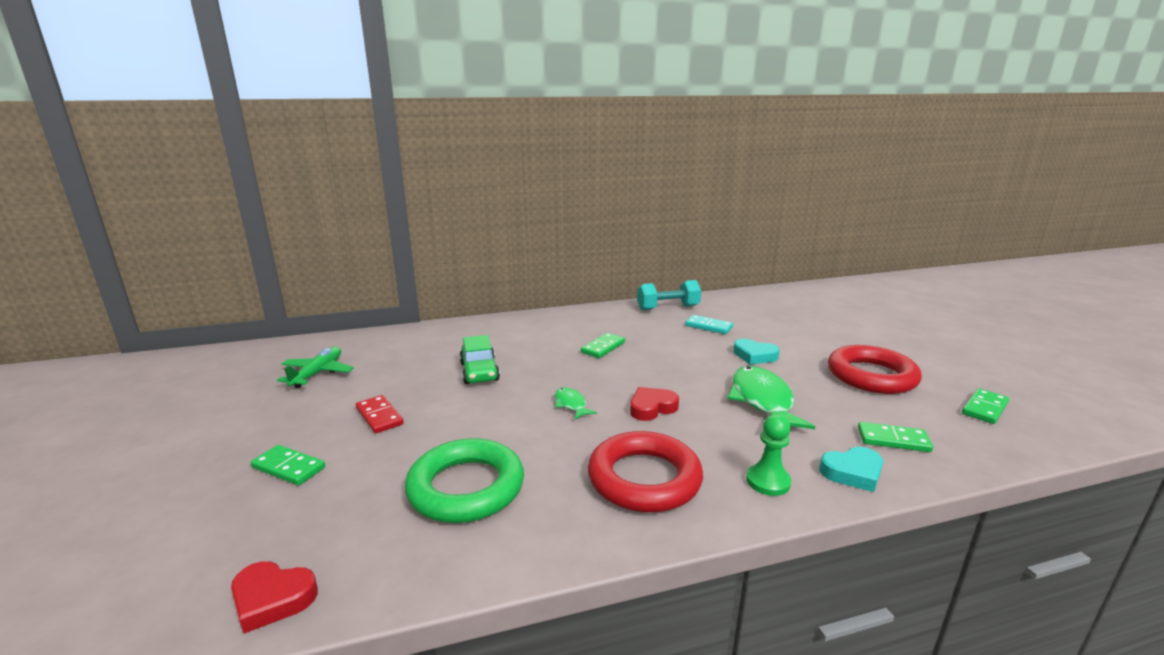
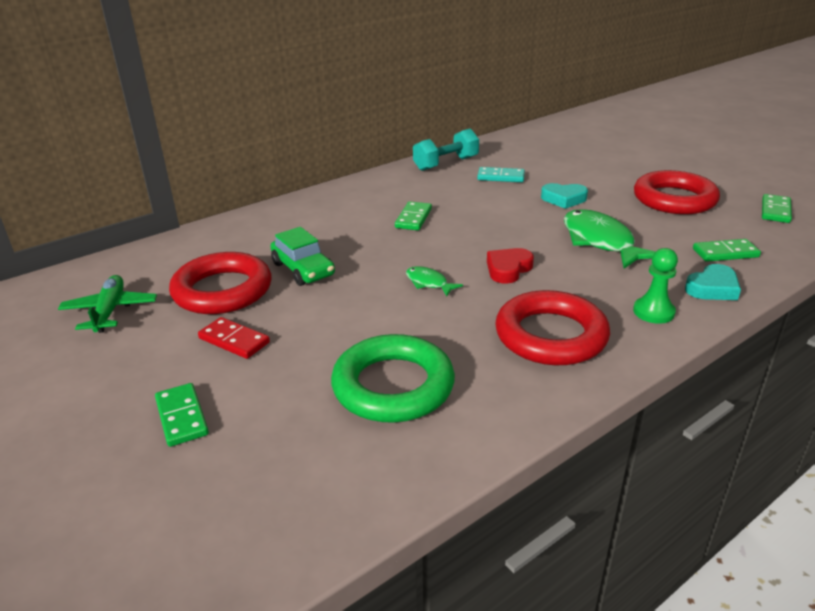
camera: 20 degrees left, 10 degrees up
red heart [231,561,318,634] -> none
green domino [251,445,325,485] -> green domino turned 60 degrees clockwise [155,383,209,447]
none -> red ring [169,252,271,314]

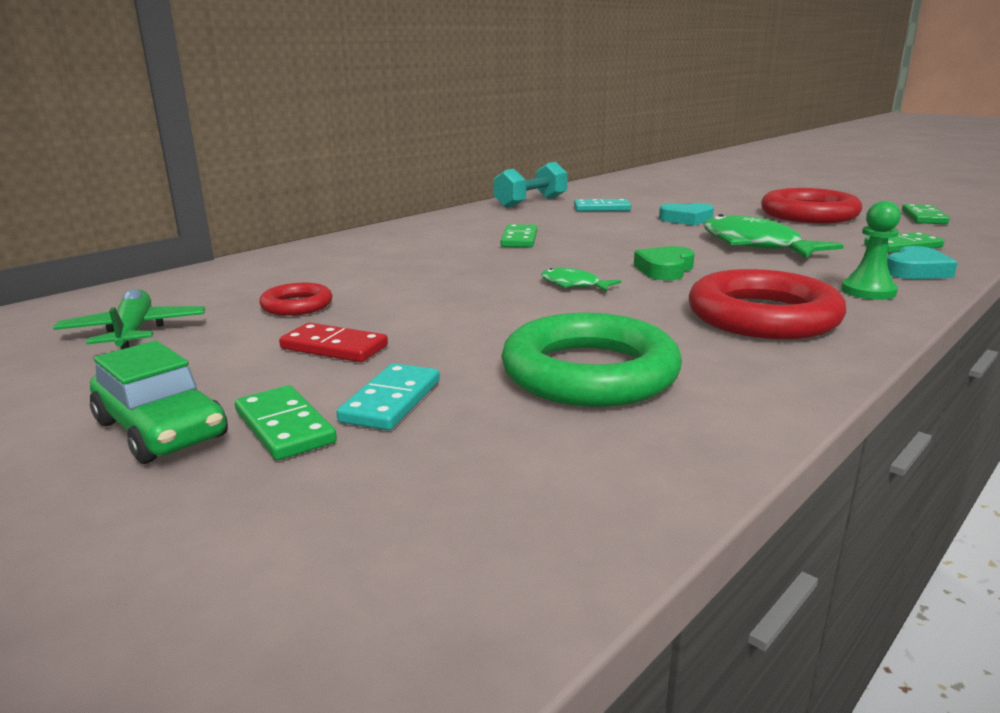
camera: 10 degrees left, 10 degrees down
red ring [169,252,271,314] -> red ring [259,283,333,316], size x0.51
green car [270,227,335,286] -> green car moved to [90,341,228,464]
red heart [487,248,534,284] -> green heart [634,246,695,280]
none -> turquoise domino [337,363,440,430]

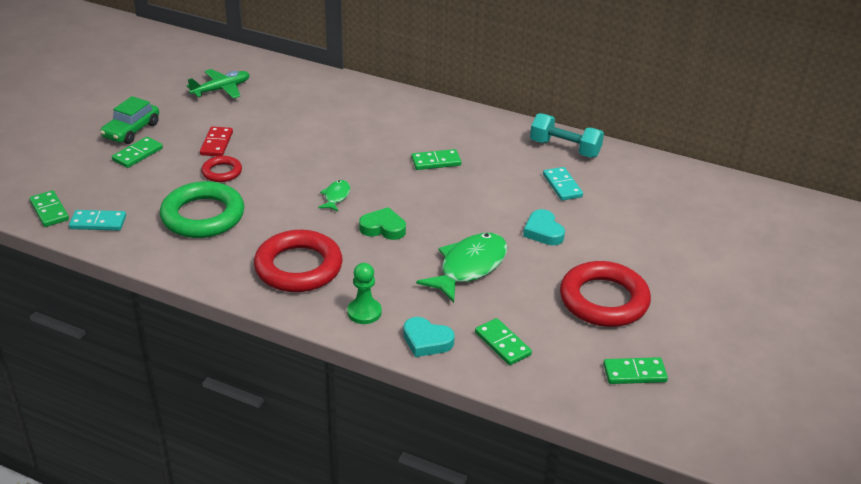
camera: 70 degrees right, 15 degrees up
red ring [259,283,333,316] -> red ring moved to [201,156,242,182]
turquoise domino [337,363,440,430] -> turquoise domino moved to [69,210,126,230]
none -> green domino [29,190,69,227]

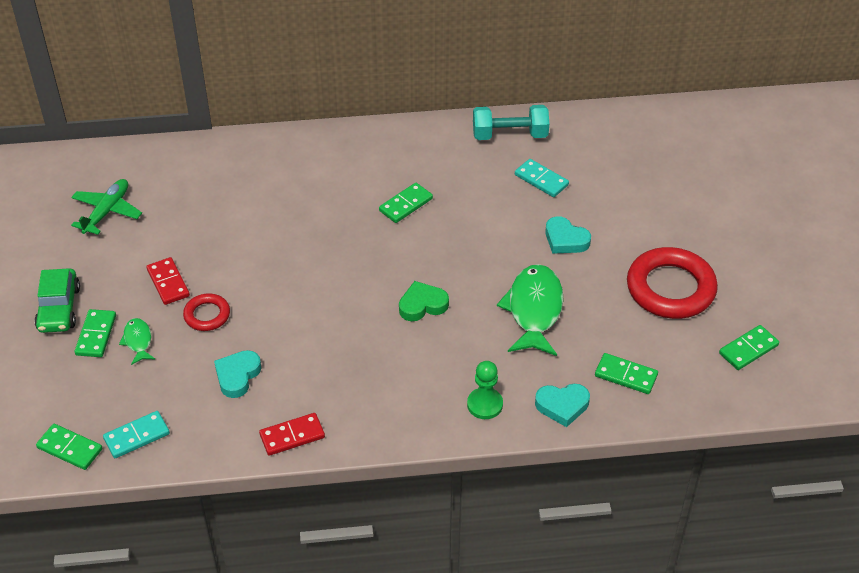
camera: 30 degrees left, 10 degrees up
green ring [160,181,244,238] -> turquoise heart [214,350,261,398]
red ring [254,230,343,292] -> none
green fish [318,180,350,212] -> green fish moved to [119,318,155,365]
none -> red domino [259,413,325,456]

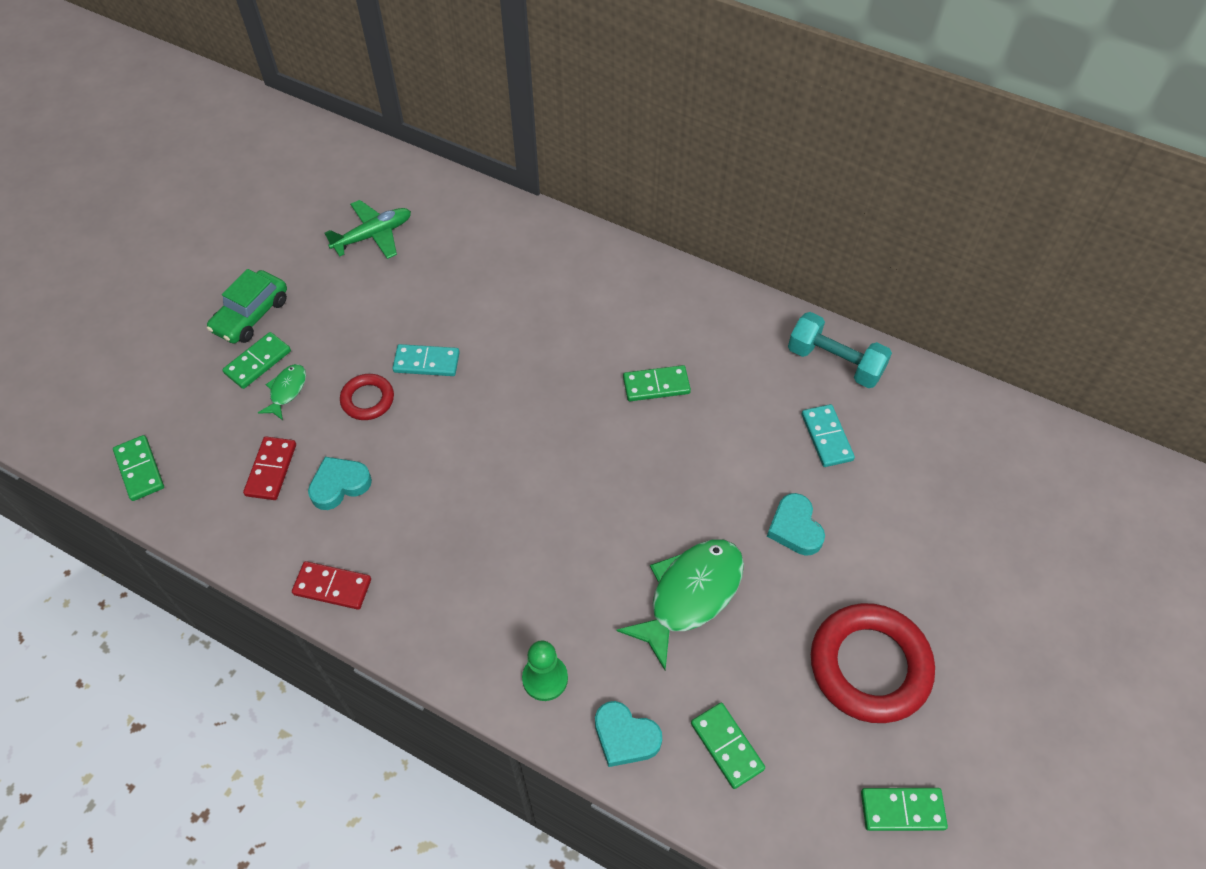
camera: 35 degrees right, 10 degrees up
turquoise domino [103,411,170,458] -> turquoise domino moved to [392,344,460,376]
red domino [146,257,190,305] -> red domino moved to [243,437,296,500]
green heart [399,281,449,321] -> none

